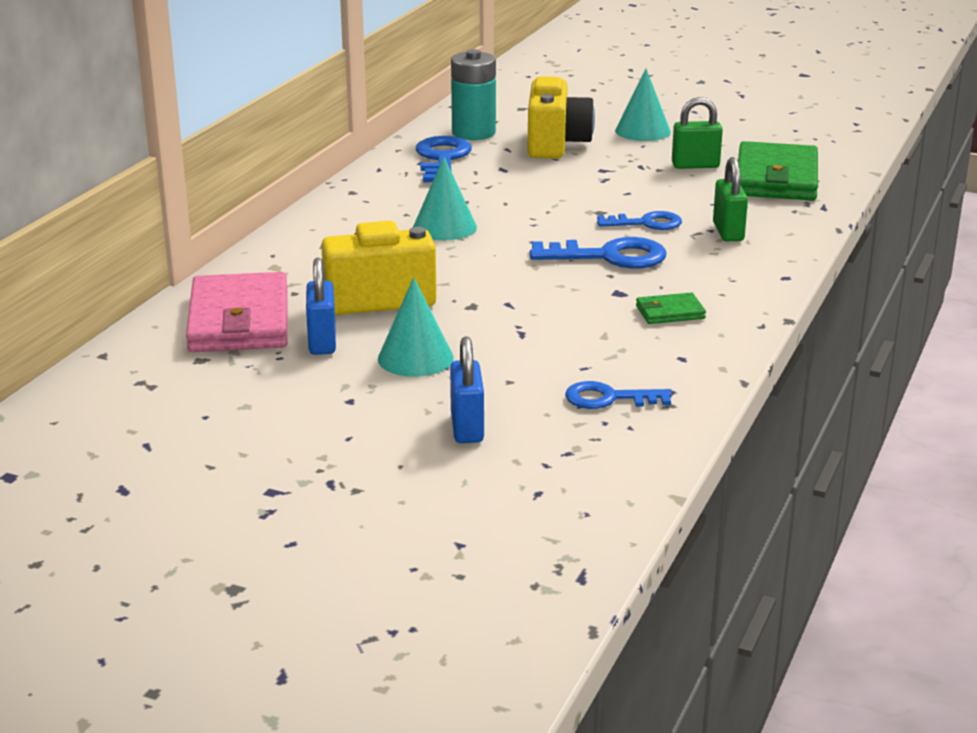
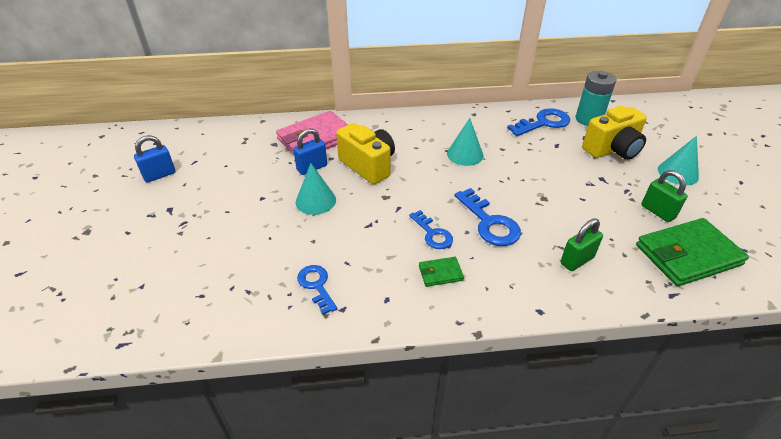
camera: 60 degrees right, 15 degrees up
blue padlock [450,337,484,443] -> blue padlock moved to [134,135,176,183]
blue key [597,211,682,230] -> blue key moved to [409,210,453,249]
green wallet [636,293,706,324] -> green wallet turned 60 degrees counterclockwise [419,257,464,287]

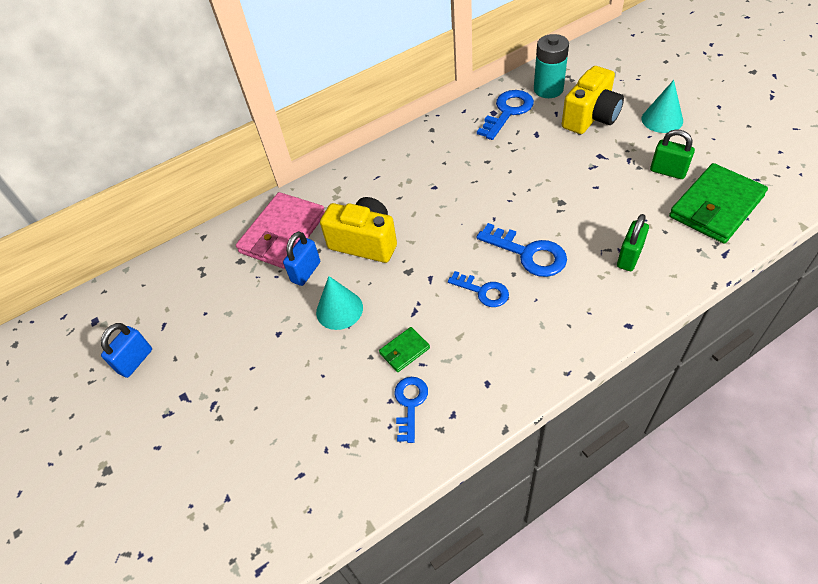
camera: 20 degrees left, 10 degrees up
blue key [297,265,338,315] -> blue key turned 60 degrees clockwise [395,377,428,443]
green wallet [419,257,464,287] -> green wallet moved to [379,327,430,372]
turquoise cone [447,118,484,166] -> none

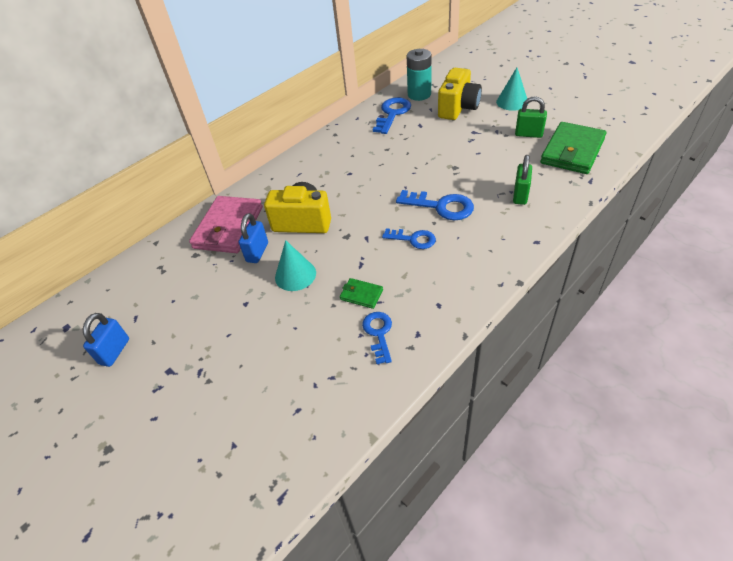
camera: 15 degrees left, 5 degrees down
green wallet [379,327,430,372] -> green wallet turned 75 degrees clockwise [340,278,383,309]

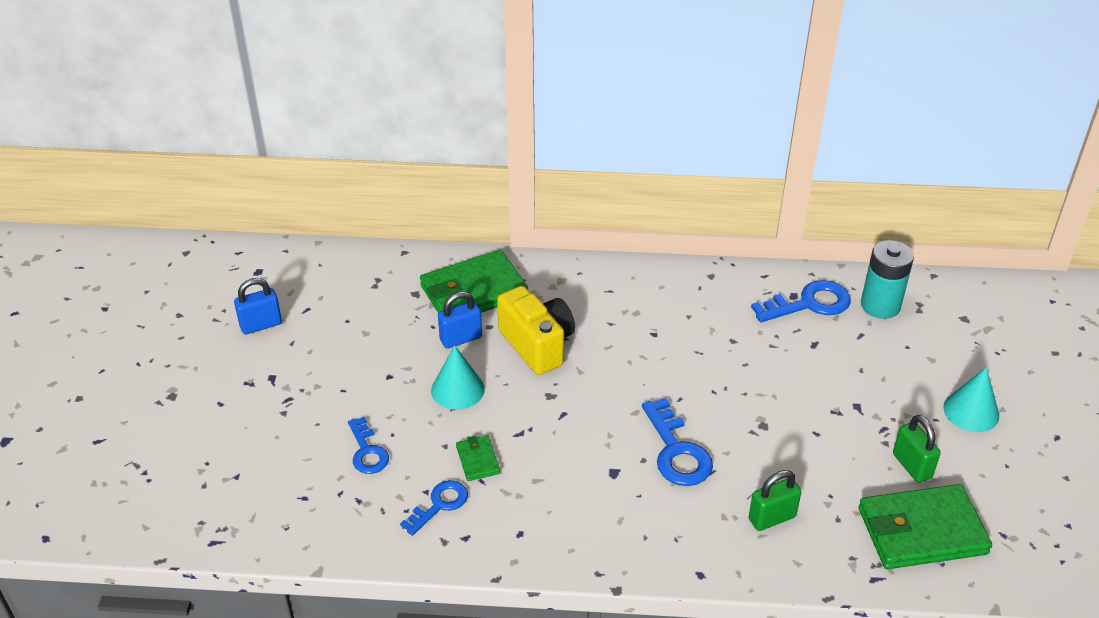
camera: 45 degrees right, 5 degrees down
pink wallet [189,196,263,253] -> green wallet [420,250,528,313]
blue key [382,228,436,249] -> blue key moved to [348,417,389,474]
yellow camera [438,68,482,120] -> none

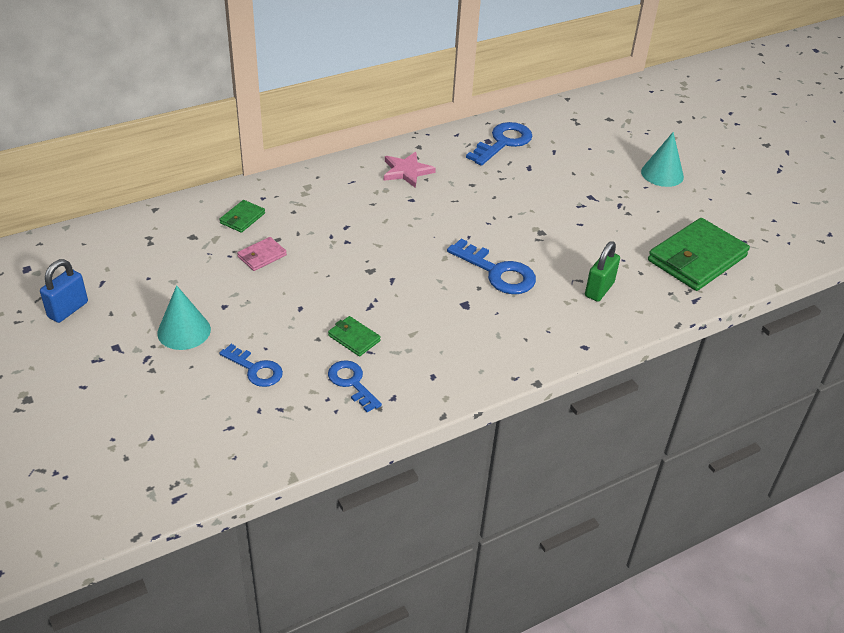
camera: 35 degrees left, 0 degrees up
blue key [400,480,468,536] -> blue key turned 45 degrees counterclockwise [328,360,382,412]
green wallet [420,250,528,313] -> green wallet [219,200,265,233], size x0.46
turquoise cone [431,345,485,410] -> turquoise cone moved to [157,285,211,350]
blue padlock [438,291,482,349] -> pink wallet [237,237,287,271]
yellow camera [497,286,575,375] -> none
turquoise battery [861,240,914,319] -> none
green padlock [893,415,941,483] -> none
none -> pink star [384,152,436,188]

